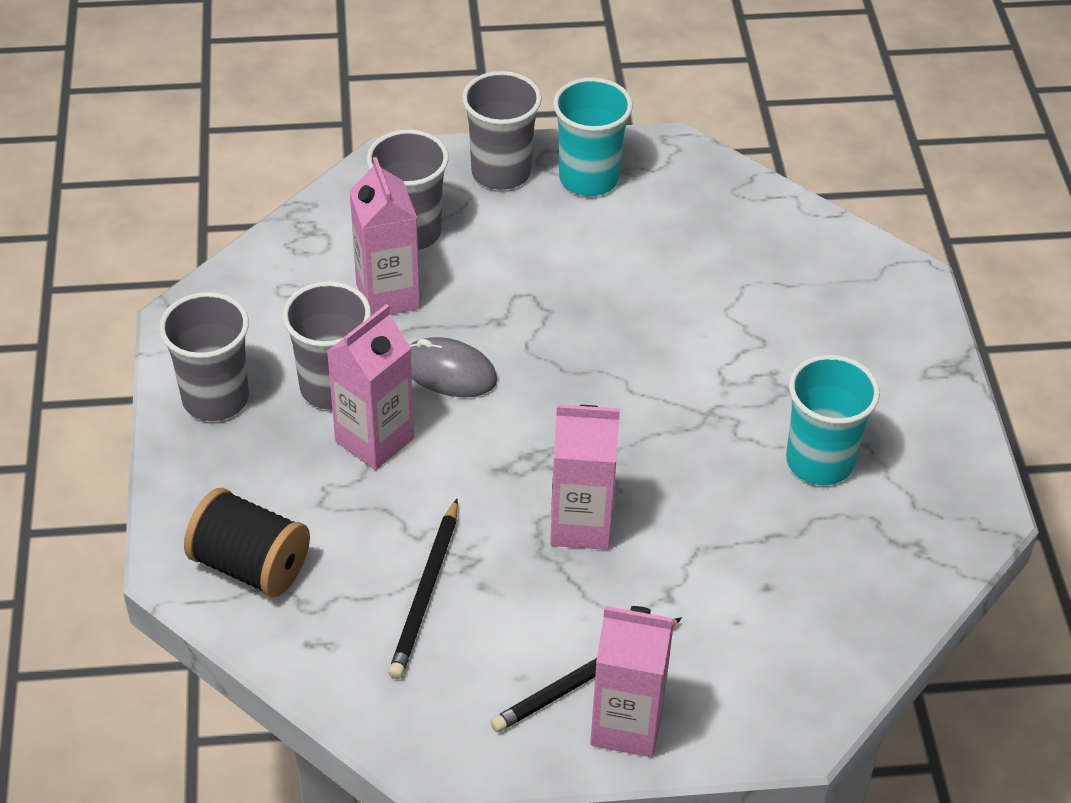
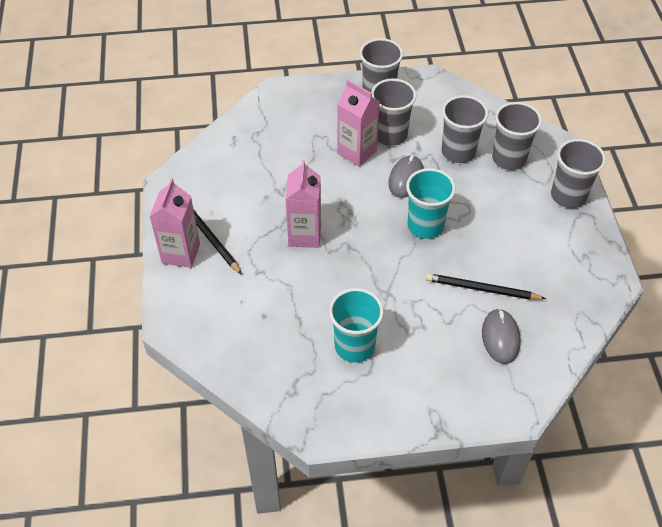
camera: 90 degrees right, 5 degrees up
black spool [184,488,310,597] -> none
pink carton [350,157,420,316] -> grey cup [442,95,488,163]
black pencil [388,499,458,679] -> black pencil moved to [426,273,546,300]
turquoise cup [553,77,633,196] -> turquoise cup moved to [406,168,456,239]
none -> grey mouse [482,308,521,364]

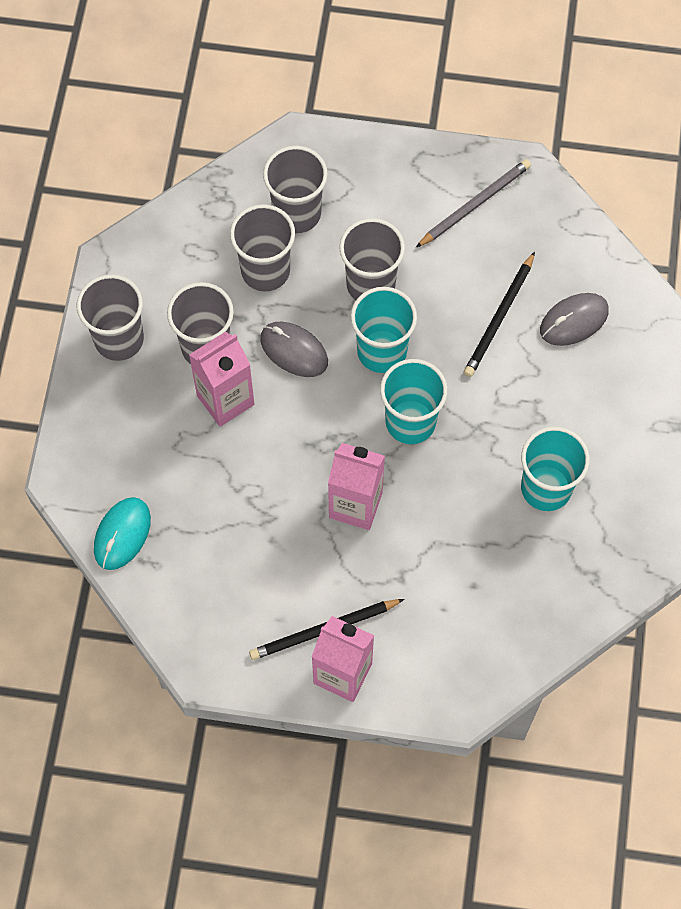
camera: 75 degrees left, 15 degrees up
grey mouse [482,308,521,364] -> grey mouse turned 45 degrees counterclockwise [540,293,609,346]
grey cup [551,139,606,208] -> grey cup moved to [339,218,405,300]
none -> turquoise mouse [94,497,151,570]
none -> turquoise cup [380,359,448,444]
none -> grey pencil [416,159,531,247]

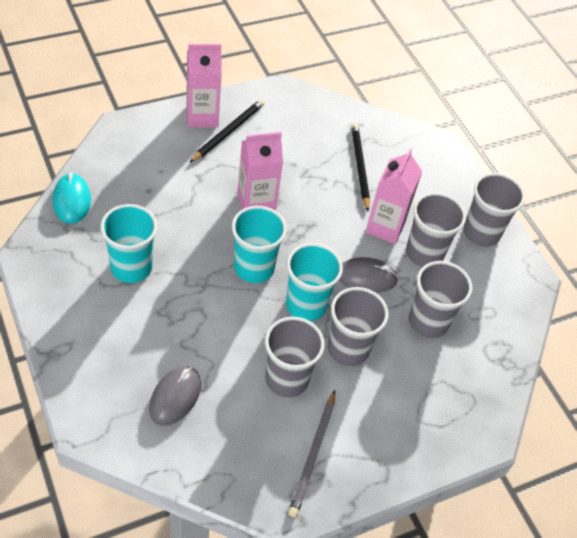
camera: 140 degrees right, 15 degrees down
turquoise mouse [94,497,151,570] -> turquoise mouse moved to [53,173,91,224]
grey cup [263,146,328,233] -> grey cup moved to [265,317,325,397]
black pencil [464,252,535,377] -> black pencil moved to [351,123,370,211]

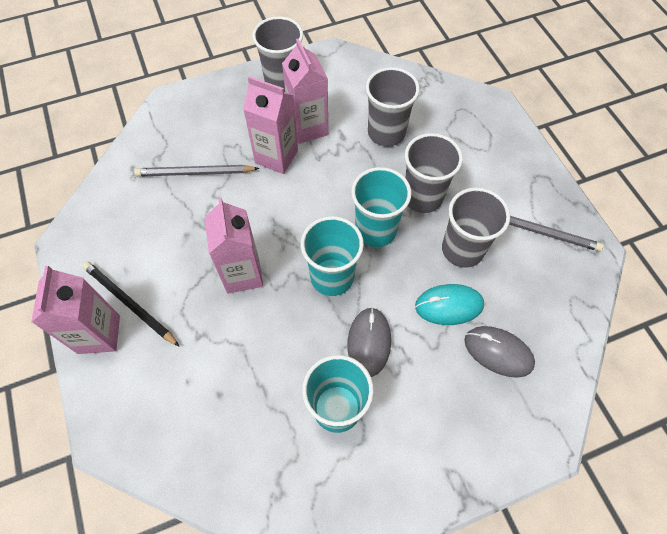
camera: 80 degrees left, 10 degrees up
turquoise mouse [53,173,91,224] -> turquoise mouse moved to [415,284,484,325]
grey mouse [339,257,399,293] -> grey mouse moved to [347,307,391,377]
black pencil [351,123,370,211] -> grey pencil [134,165,259,176]
grey cup [406,192,466,267] -> pink carton [282,39,328,144]

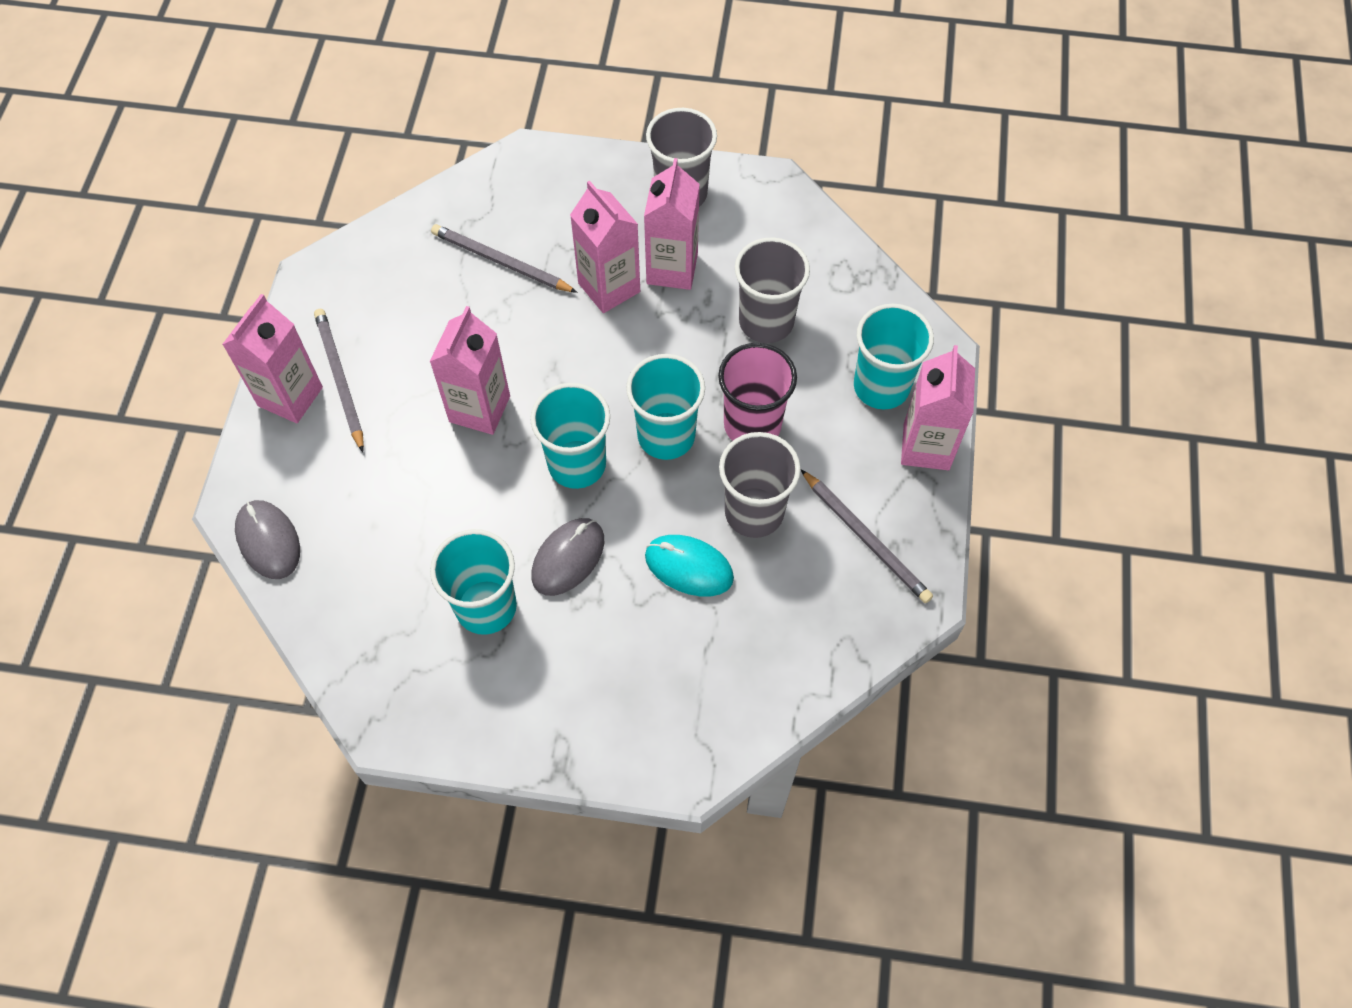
camera: 30 degrees right, 0 degrees up
black pencil [82,261,180,347] -> grey pencil [314,309,364,452]
grey cup [405,133,463,213] -> pink cup [718,343,797,441]
grey mouse [464,326,535,378] -> grey mouse moved to [235,500,300,579]
none -> turquoise cup [854,304,934,410]
none -> pink carton [901,345,975,470]

